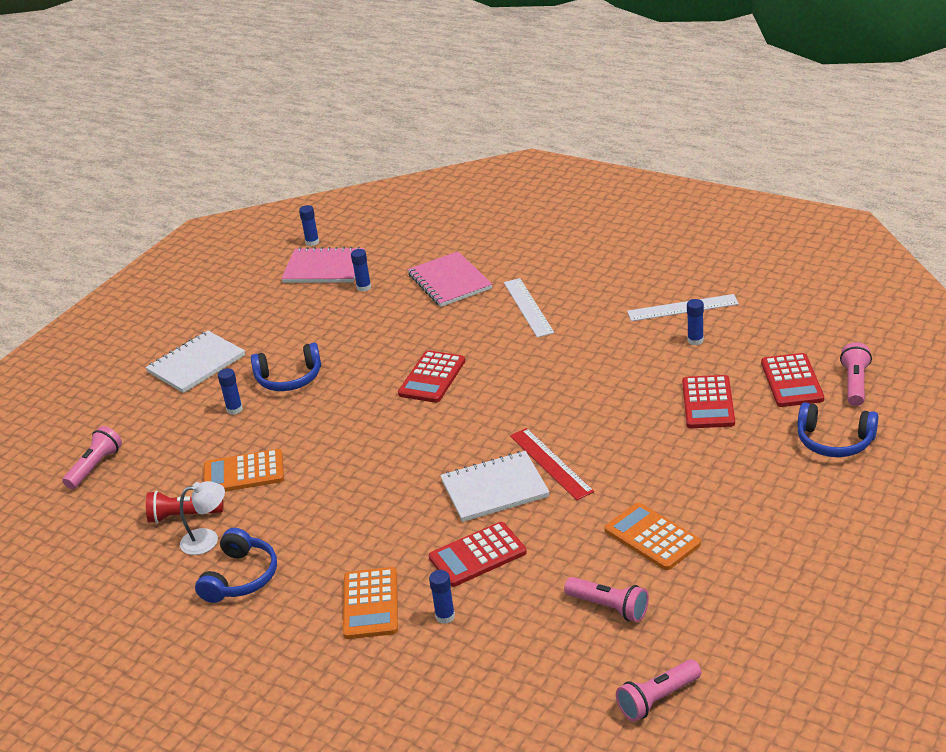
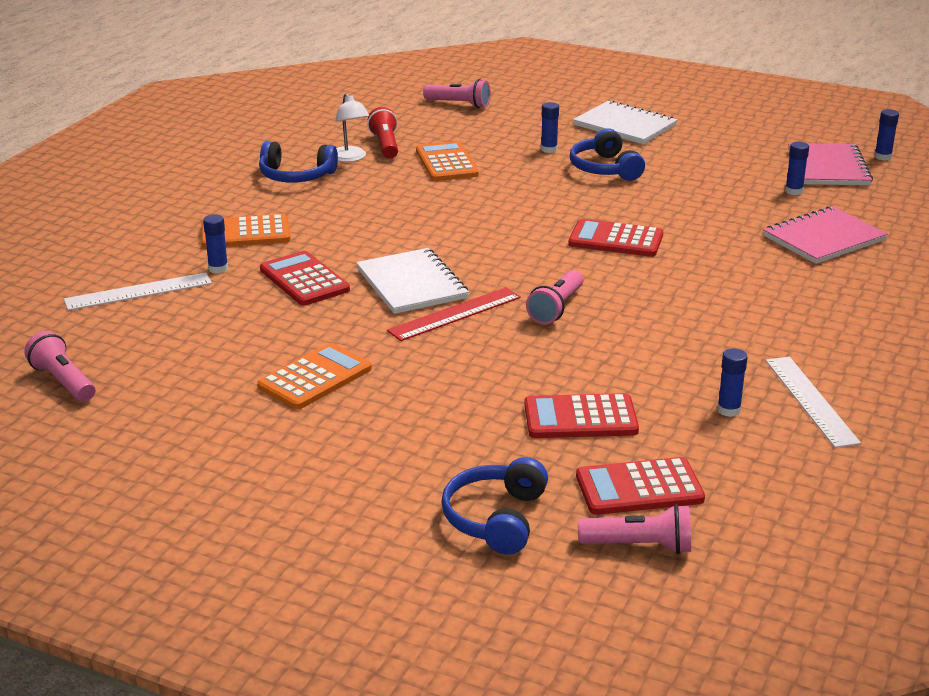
camera: 80 degrees right, 5 degrees down
white ruler [504,278,554,338] -> white ruler moved to [64,272,212,311]
pink flashlight [564,577,649,622] -> pink flashlight moved to [526,270,583,324]

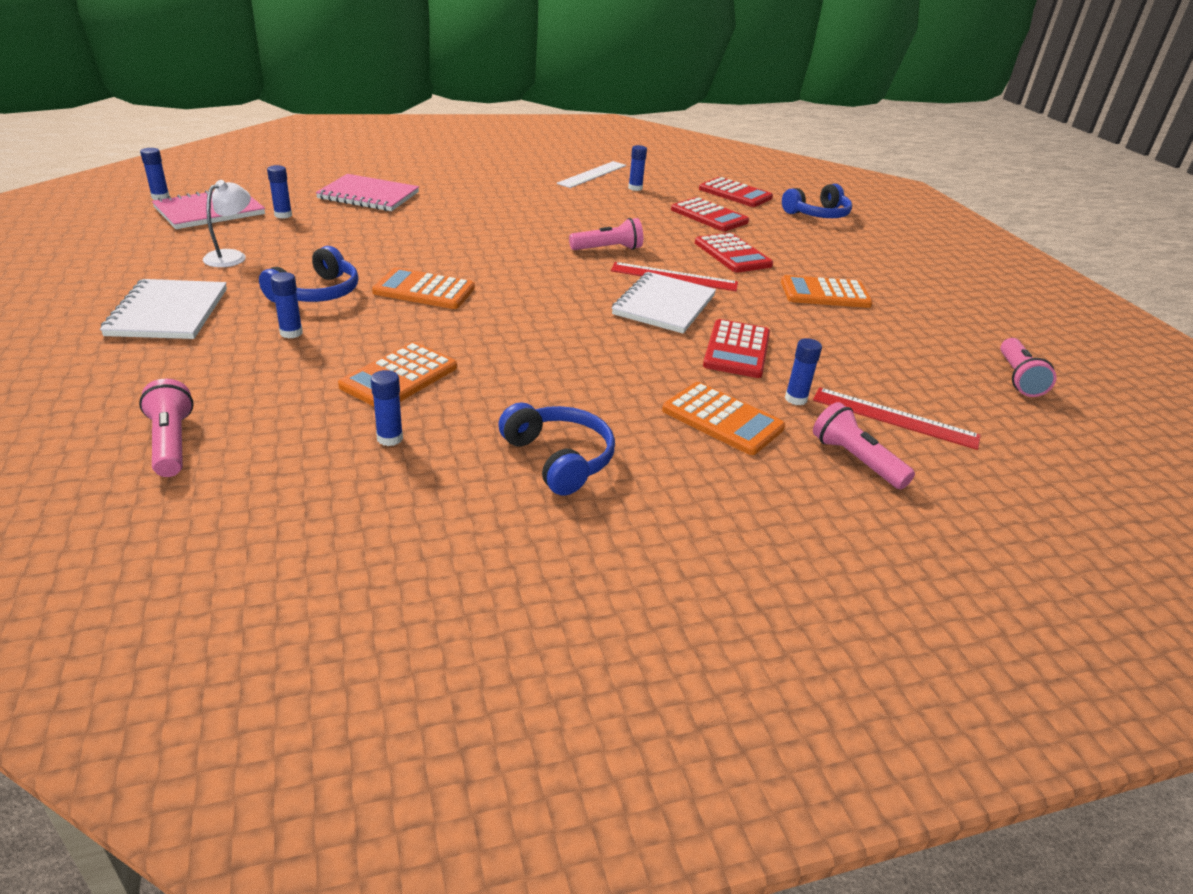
camera: 135 degrees left, 5 degrees up
white ruler [64,272,212,311] -> red ruler [813,387,981,450]
white lamp [335,93,369,162] -> white lamp moved to [203,180,251,267]
red flashlight [367,107,398,159] -> blue glue stick [371,370,403,446]
red calculator [568,219,663,257] -> red calculator moved to [695,233,773,273]
pink flashlight [578,504,691,554] -> pink flashlight moved to [813,402,915,489]
none -> orange calculator [372,267,475,309]

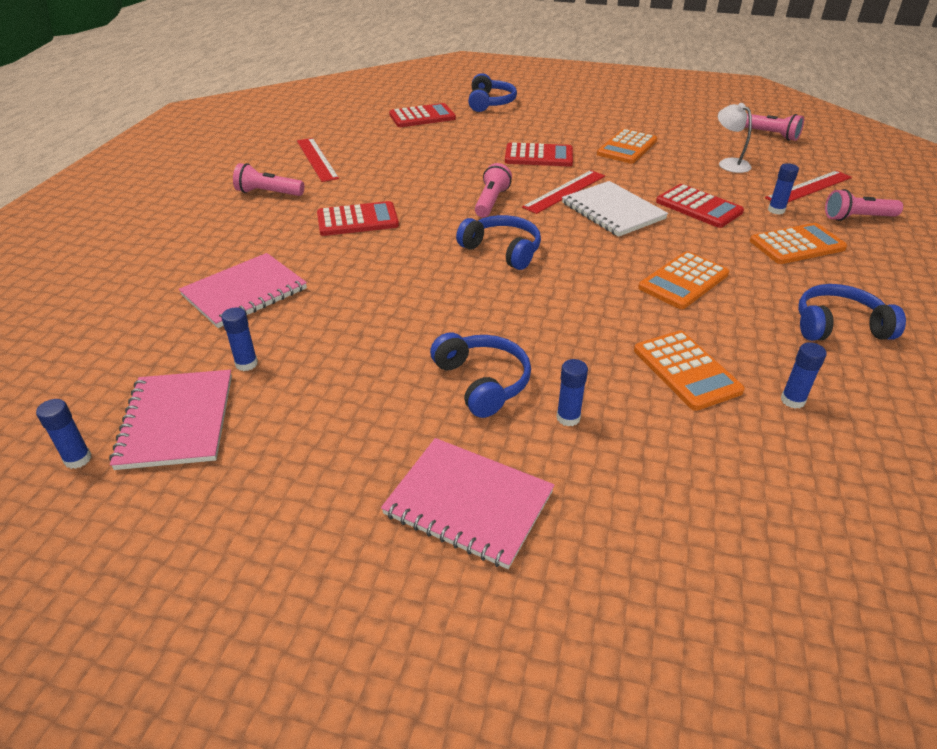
camera: 55 degrees left, 5 degrees up
white notebook [100,279,227,339] -> pink notebook [381,438,554,569]
pink flashlight [139,379,194,477] -> pink flashlight moved to [233,163,304,196]
white lamp [203,180,251,267] -> white lamp moved to [718,103,752,173]
orange calculator [372,267,475,309] -> orange calculator moved to [638,251,729,309]
white ruler [557,161,626,188] -> red ruler [297,138,339,182]
blue glue stick [628,145,647,191] -> none
red calculator [671,197,749,231] -> red calculator moved to [317,201,399,236]
none -> blue headphones [456,215,541,270]

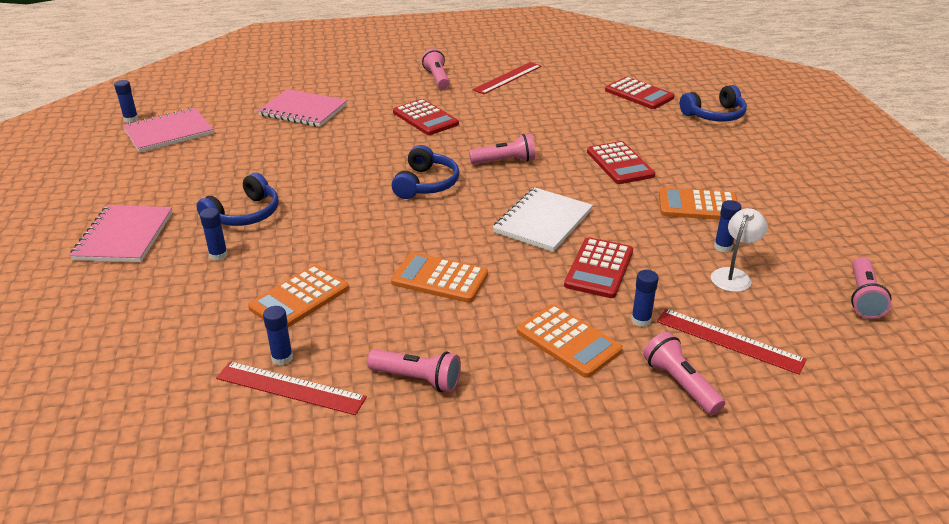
camera: 65 degrees right, 5 degrees down
blue glue stick [221,308,258,371] -> blue glue stick moved to [714,200,741,252]
red ruler [522,170,605,214] -> red ruler moved to [216,361,367,415]
blue headphones [798,284,906,341] -> pink flashlight [367,349,461,392]

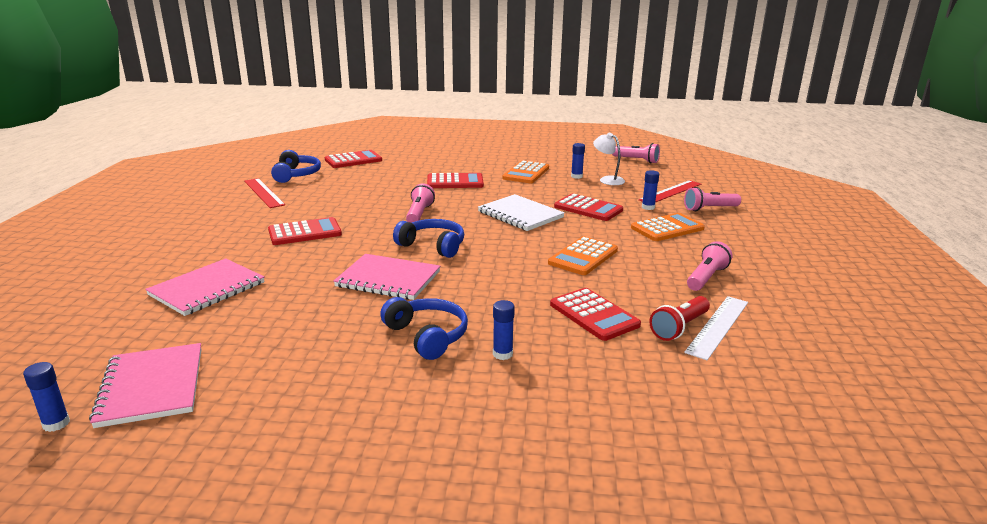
camera: 75 degrees left, 10 degrees down
pink notebook [69,205,173,262] -> pink notebook moved to [334,254,440,300]
red ruler [216,361,367,415] -> white ruler [684,296,748,360]
orange calculator [248,265,349,328] -> red calculator [550,288,641,341]
blue glue stick [263,306,293,365] -> red flashlight [649,296,710,341]
pink flashlight [422,48,450,89] -> none
blue headphones [680,85,747,122] -> blue headphones moved to [271,150,321,183]

